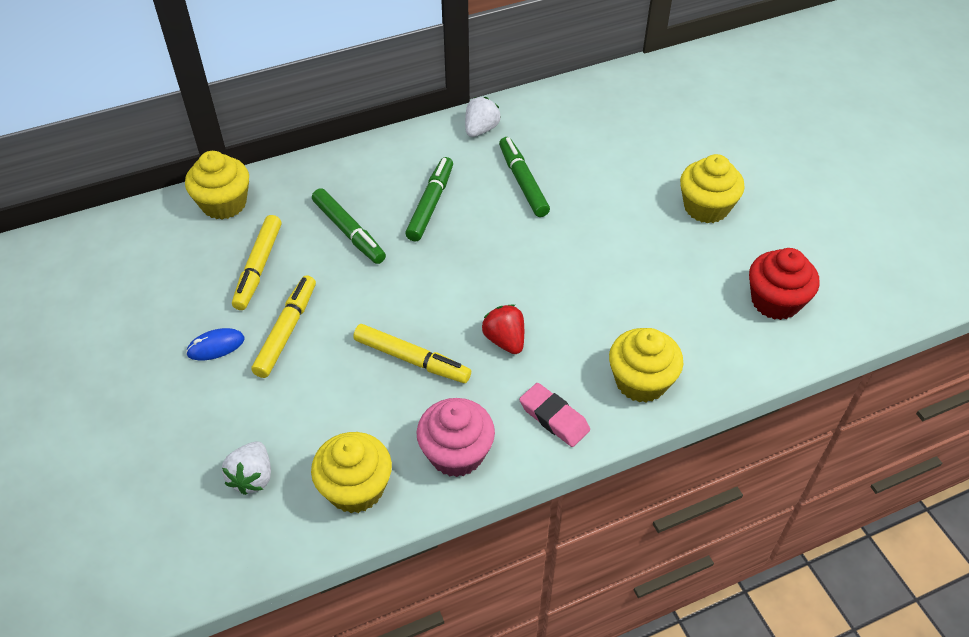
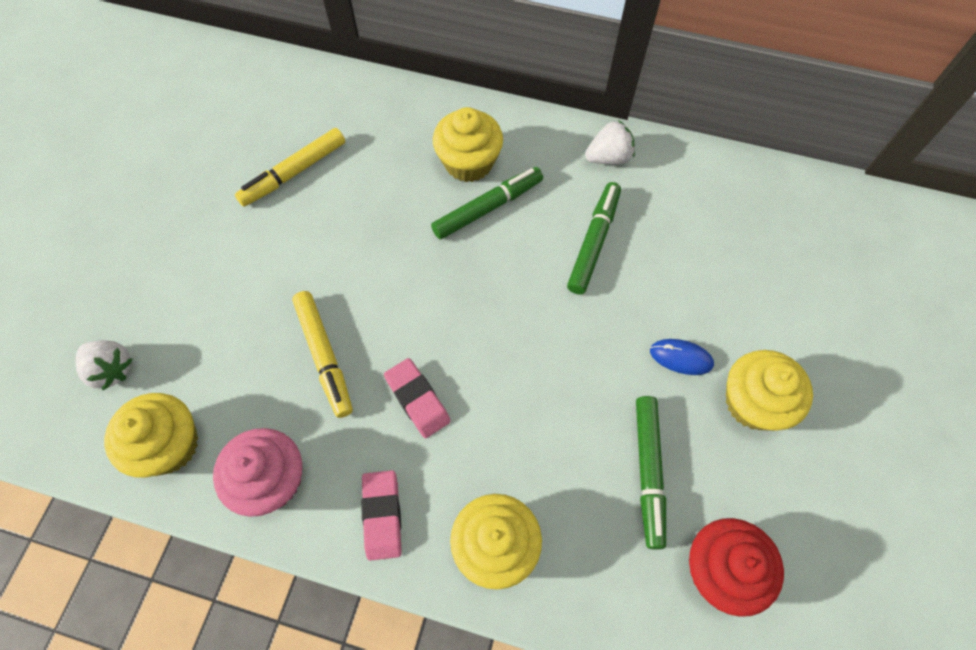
camera: 40 degrees right, 15 degrees up
yellow cupcake [185,151,249,219] -> yellow cupcake moved to [433,107,503,182]
blue mouse [186,328,244,360] -> blue mouse moved to [650,339,714,375]
white strawberry [222,441,271,495] -> white strawberry turned 105 degrees counterclockwise [76,340,133,390]
yellow marker [251,275,316,378] -> none
green marker [312,188,386,264] -> green marker moved to [636,396,666,549]
red strawberry [482,305,524,354] -> pink eraser [384,358,451,438]

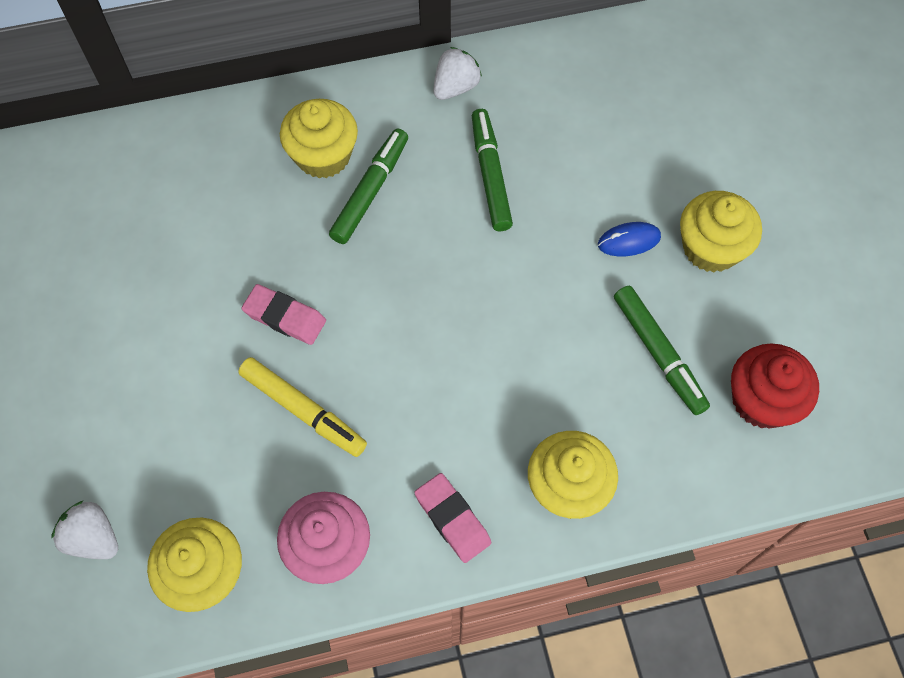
camera: 30 degrees left, 0 degrees up
white strawberry [76,340,133,390] -> white strawberry turned 150 degrees counterclockwise [51,501,118,559]
yellow marker [235,128,345,207] -> none
pink eraser [384,358,451,438] -> pink eraser moved to [242,284,326,345]

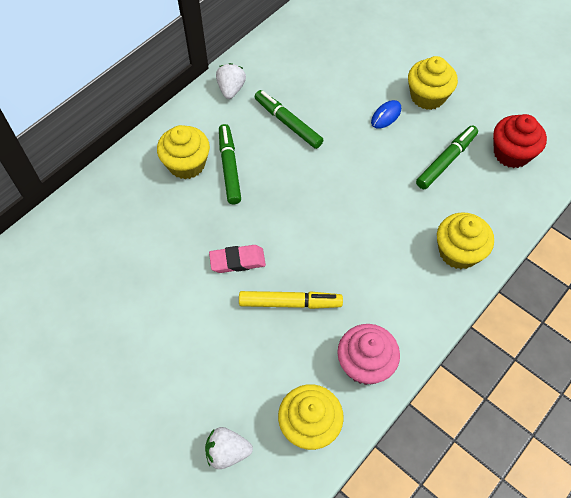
camera: 35 degrees left, 5 degrees down
pink eraser [415,473,491,563] -> none
green marker [614,286,710,415] -> green marker turned 75 degrees counterclockwise [416,126,478,189]

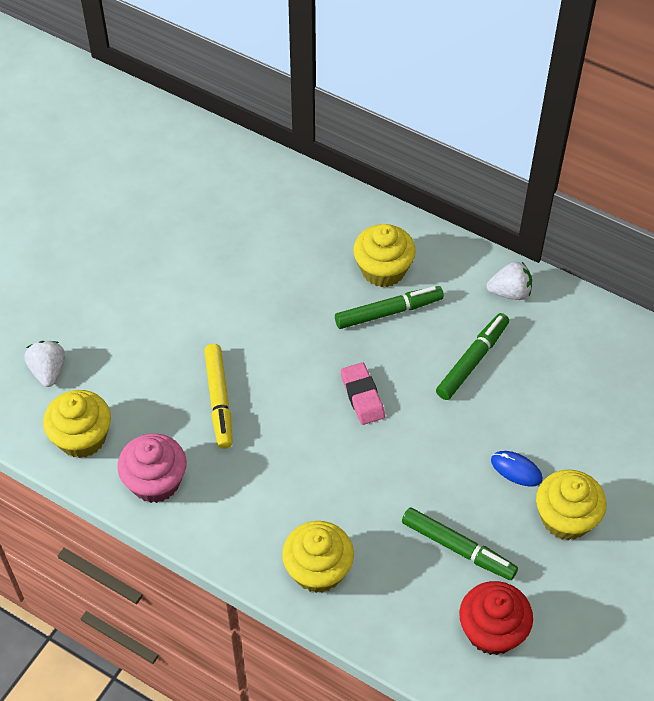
camera: 80 degrees right, 5 degrees down
pink eraser [209,245,266,273] -> pink eraser moved to [341,362,385,425]

